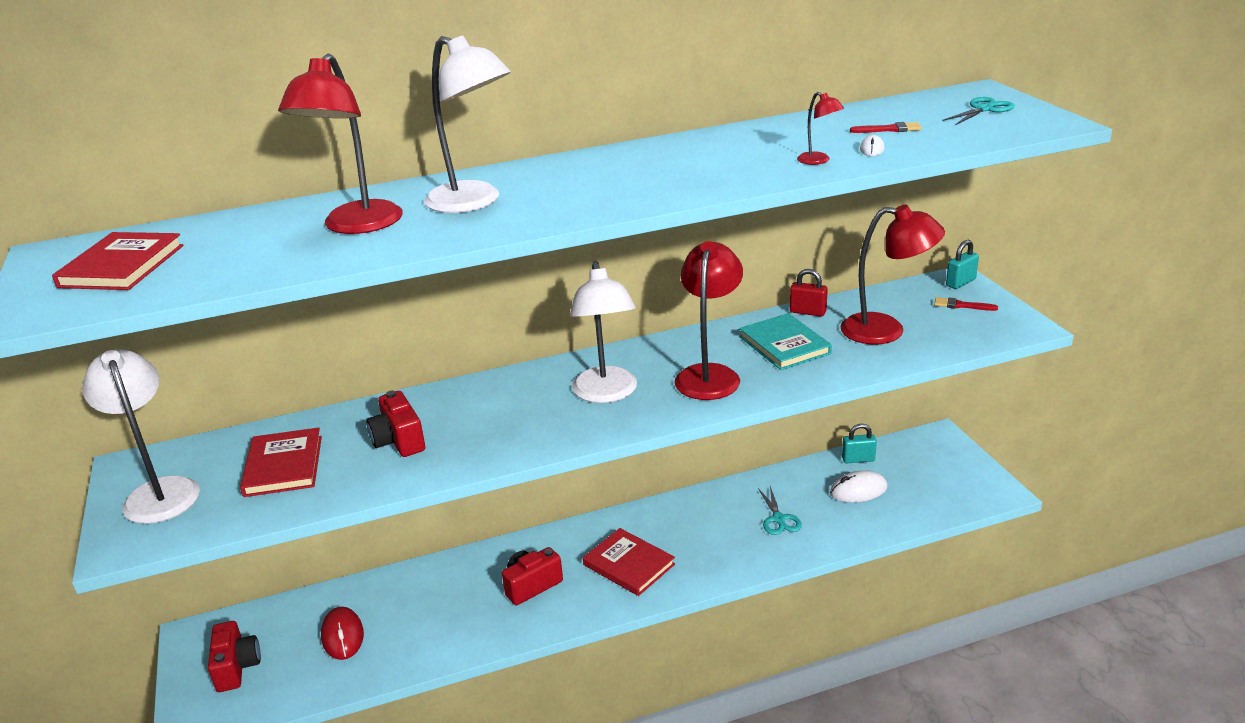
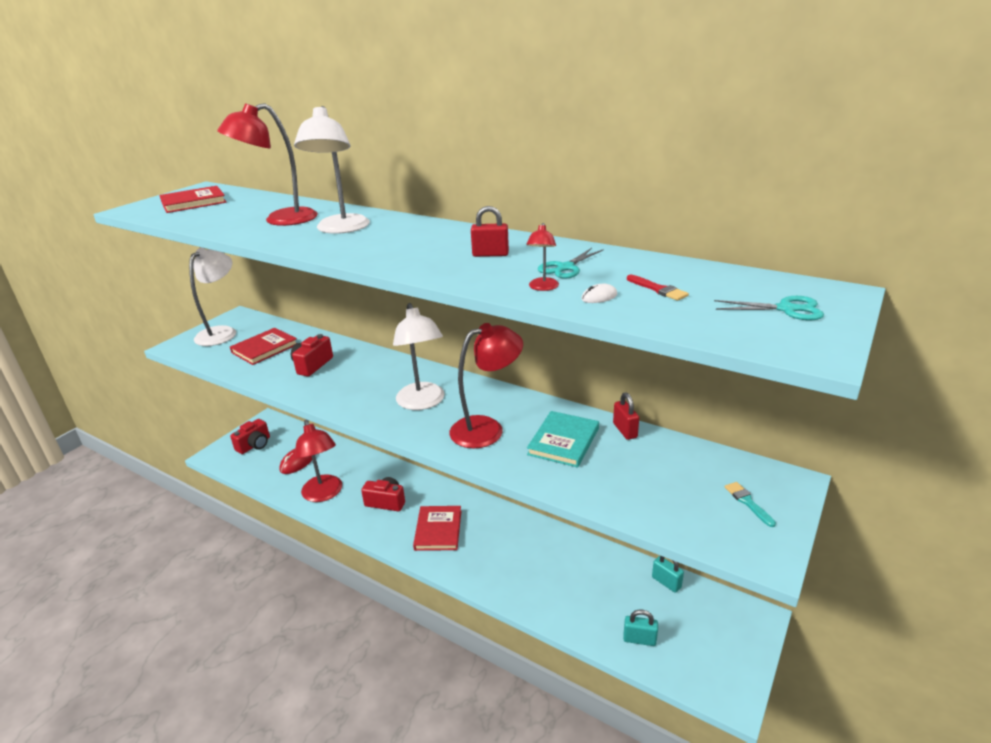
camera: 50 degrees right, 0 degrees up
white lamp [570,261,637,403] -> white lamp turned 60 degrees counterclockwise [393,303,444,410]
turquoise scissors [758,486,802,535] -> turquoise scissors moved to [538,248,604,279]
white mouse [830,470,888,503] -> none
red lamp [840,204,945,344] -> red lamp moved to [295,419,342,502]
red brush [934,297,998,311] -> turquoise brush [725,482,776,527]
turquoise padlock [946,240,979,289] -> turquoise padlock moved to [623,610,658,646]
none -> red padlock [471,206,509,257]

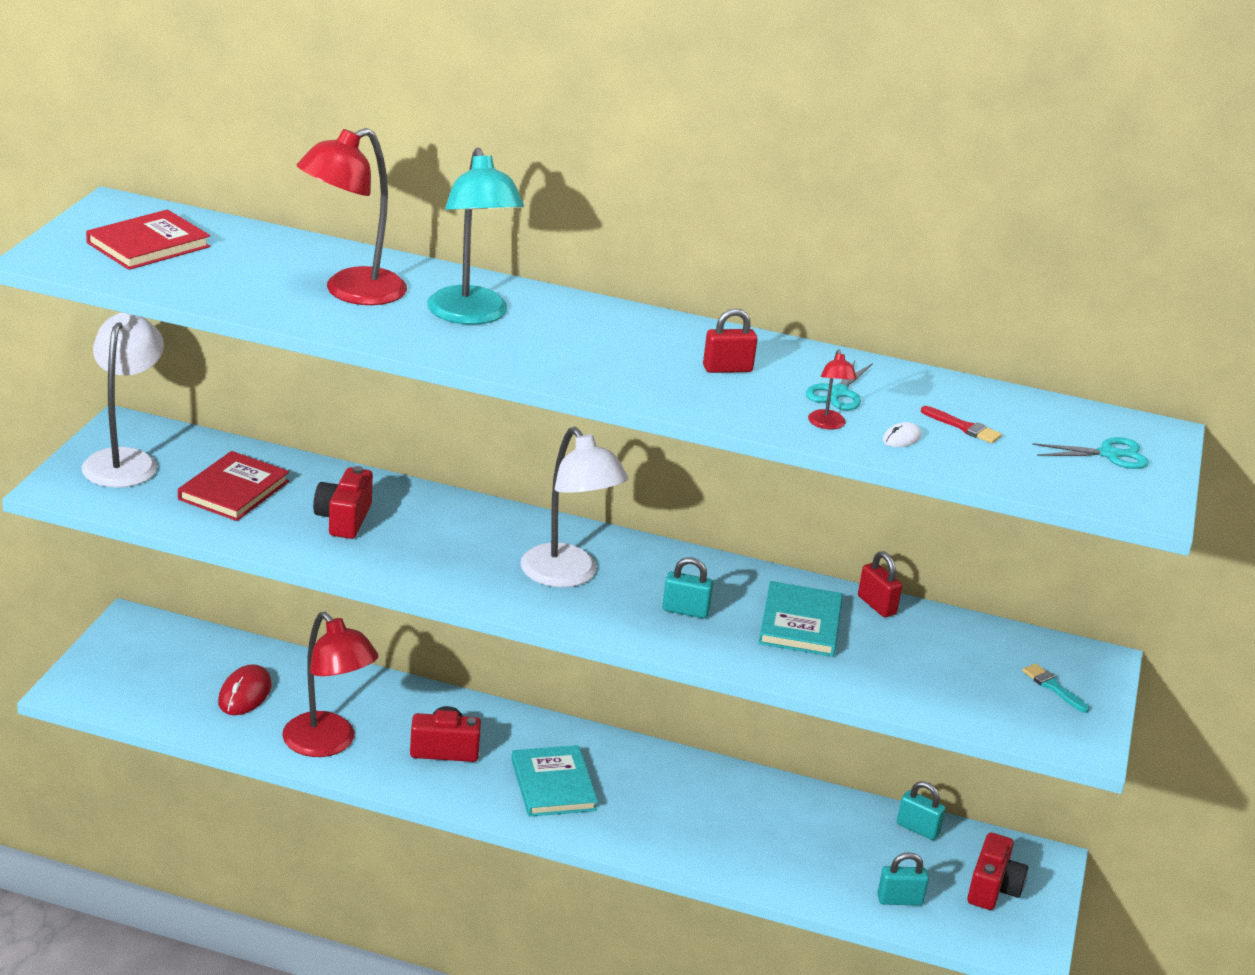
camera: 20 degrees left, 0 degrees up
red camera [230,419,270,454] -> red camera moved to [967,832,1028,910]
white lamp [294,106,370,234] -> turquoise lamp [427,148,524,325]
red book [413,506,461,551] -> turquoise book [511,745,598,817]
red lamp [450,323,523,448] -> turquoise padlock [662,557,713,618]

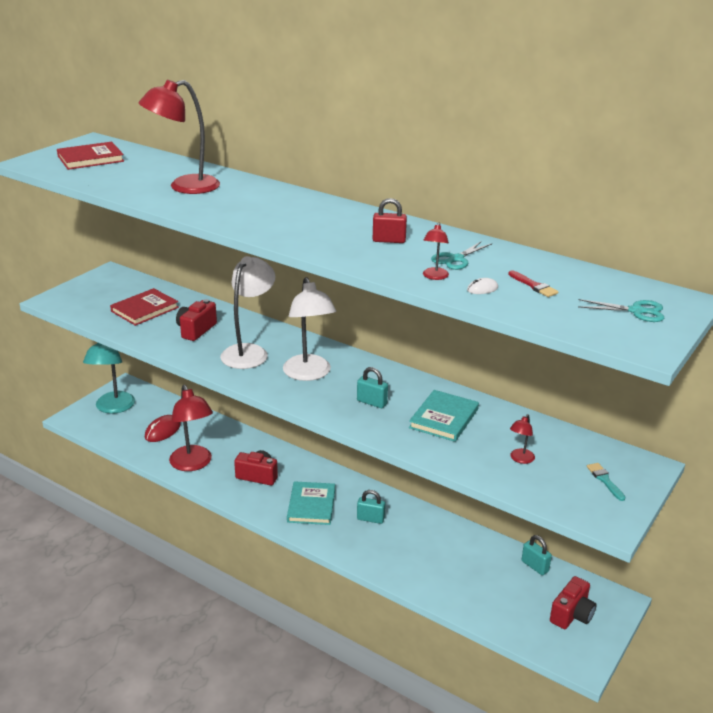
camera: 20 degrees right, 0 degrees up
white lamp [81,313,164,488] -> white lamp moved to [220,256,276,369]
turquoise lamp [427,148,524,325] -> turquoise lamp moved to [83,342,135,414]
red padlock [858,551,902,617] -> none
turquoise padlock [877,852,929,906] -> turquoise padlock moved to [357,490,385,524]
none -> red lamp [510,414,535,464]

